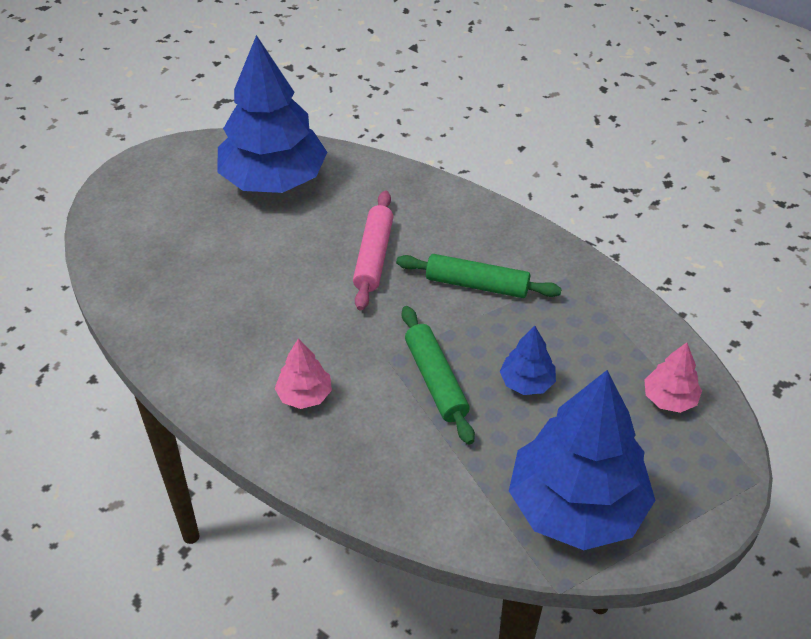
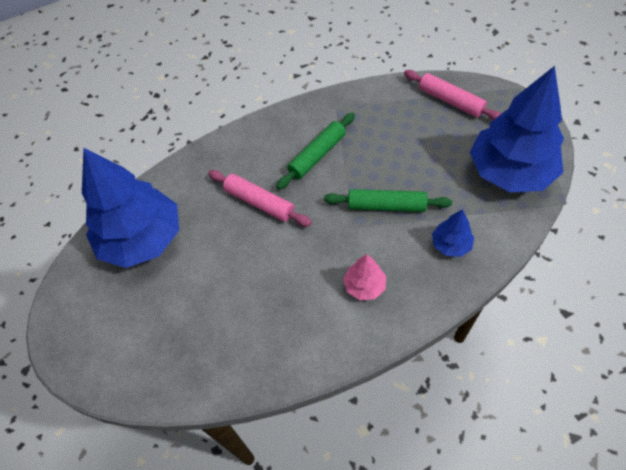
camera: 60 degrees left, 10 degrees up
blue tree [500,326,556,395] -> blue tree moved to [432,209,474,257]
pink tree [644,342,702,413] -> pink rolling pin [404,70,501,120]

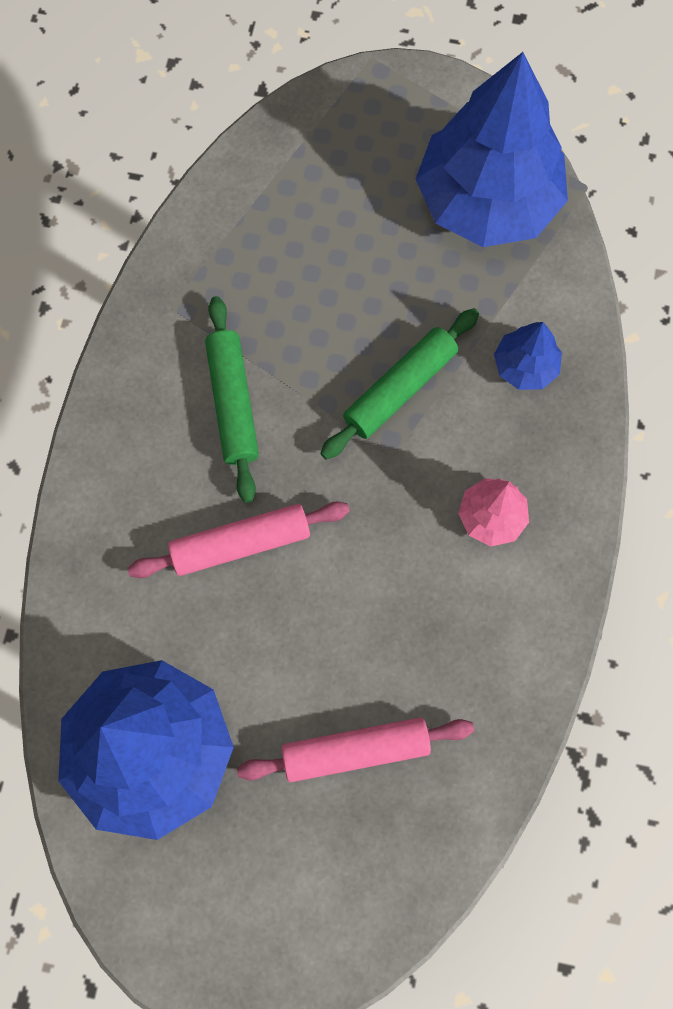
camera: 55 degrees left, 15 degrees up
pink rolling pin [404,70,501,120] -> pink rolling pin moved to [237,718,474,782]

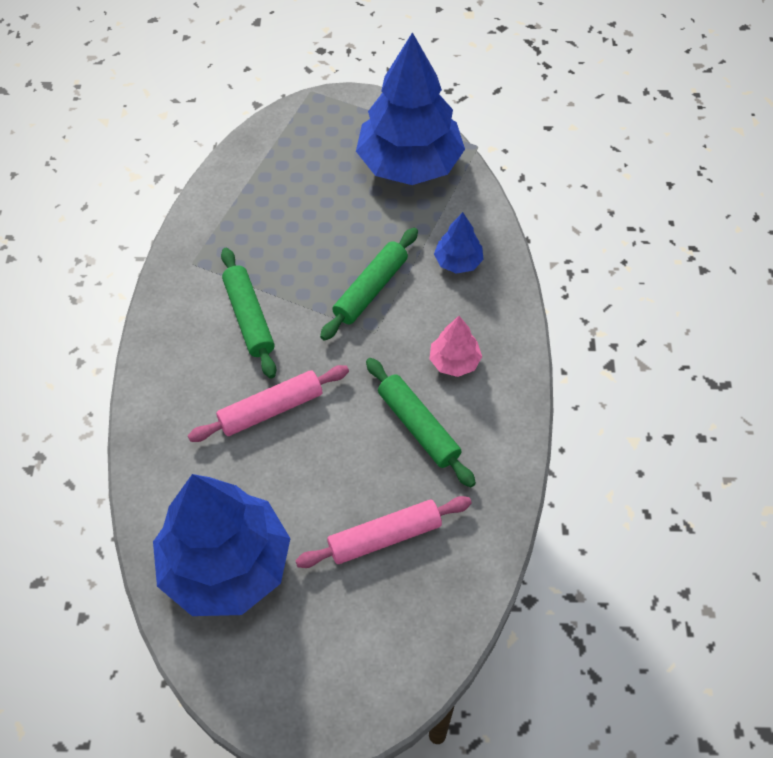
camera: 10 degrees left, 15 degrees down
none -> green rolling pin [366,358,476,488]

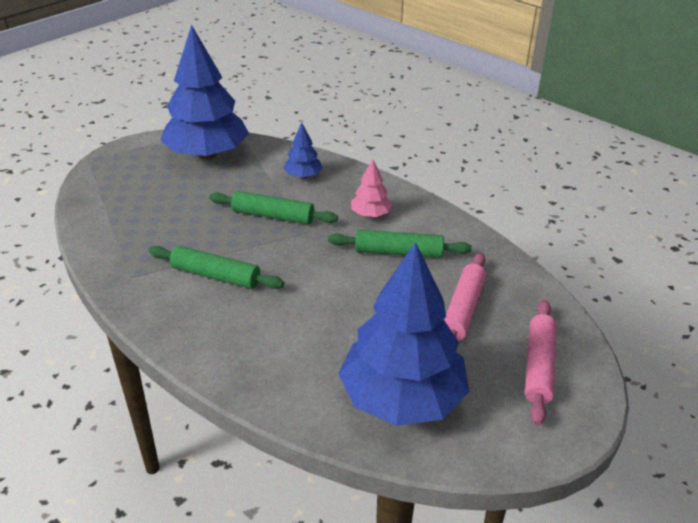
camera: 50 degrees left, 20 degrees down
pink rolling pin [188,365,349,442] -> pink rolling pin moved to [525,300,557,426]
green rolling pin [320,228,418,341] -> green rolling pin turned 60 degrees counterclockwise [209,191,338,225]

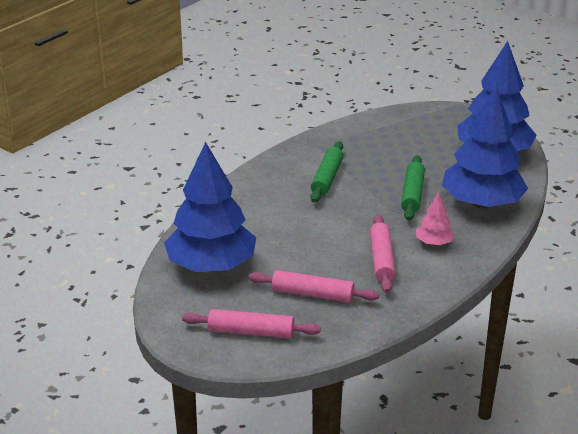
camera: 85 degrees right, 5 degrees down
blue tree [283,122,323,178] -> blue tree [442,86,528,209], size x2.29
green rolling pin [328,230,472,258] -> pink rolling pin [370,214,396,293]

